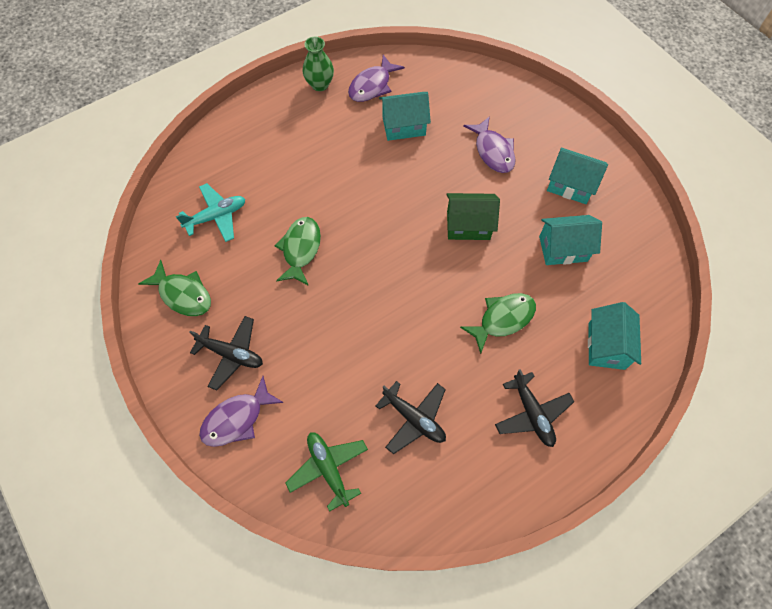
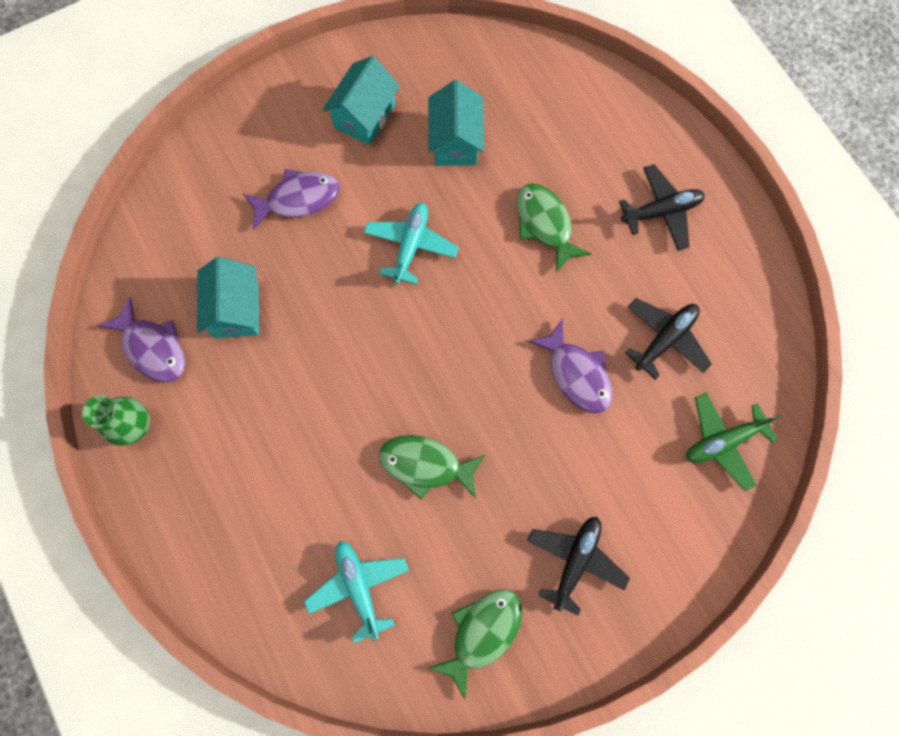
camera: 85 degrees left, 10 degrees up
purple fish [199,376,284,447] -> purple fish moved to [528,318,613,413]
green house [447,193,500,240] -> turquoise plane [364,203,459,284]
turquoise house [588,302,641,370] -> none

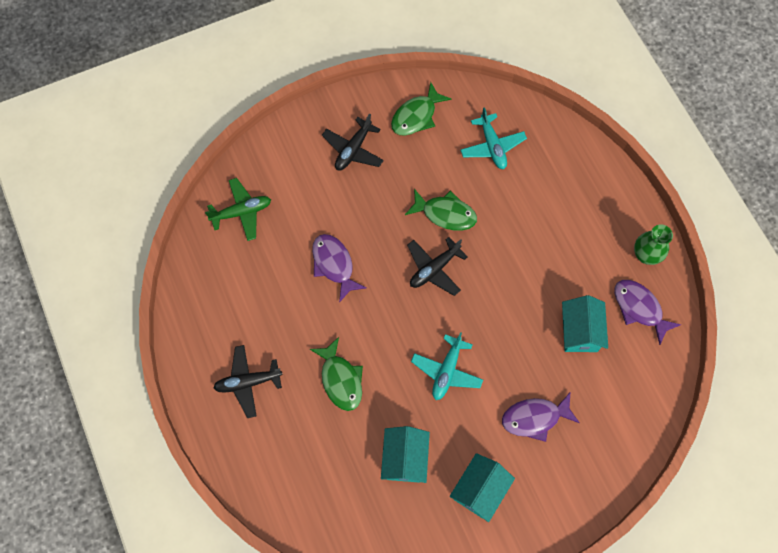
camera: 175 degrees left, 5 degrees down
black plane [625,298,712,380] -> black plane moved to [407,237,468,296]

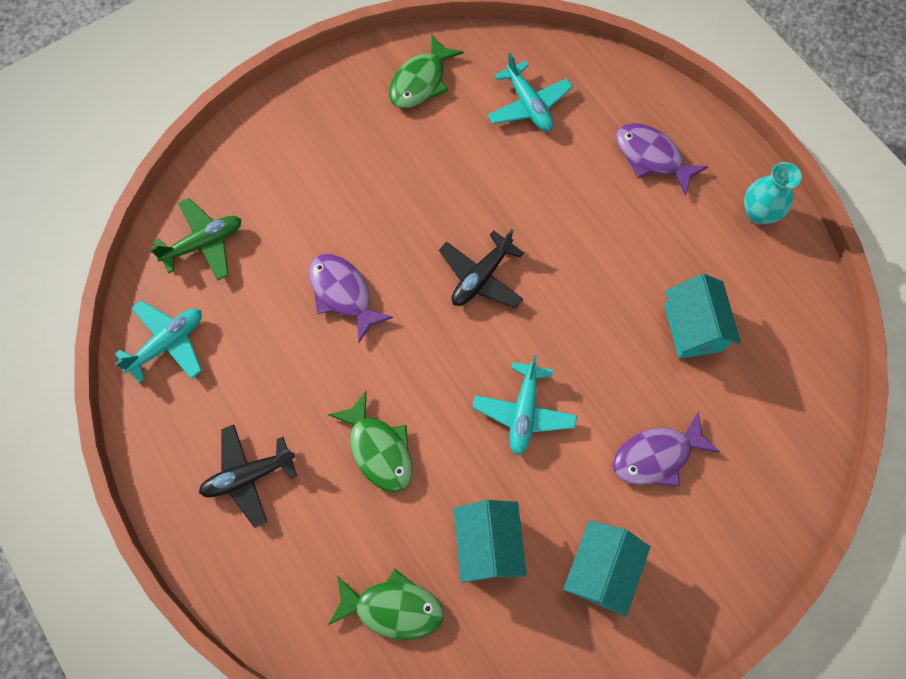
camera: 10 degrees left, 0 degrees up
black plane [322,113,384,171] -> none
green fish [405,189,477,231] -> green fish moved to [328,569,444,640]
purple fish [614,280,681,345] -> purple fish moved to [616,123,709,196]
green vase [634,224,673,265] -> turquoise vase [744,162,802,224]
none -> turquoise plane [115,300,202,383]

